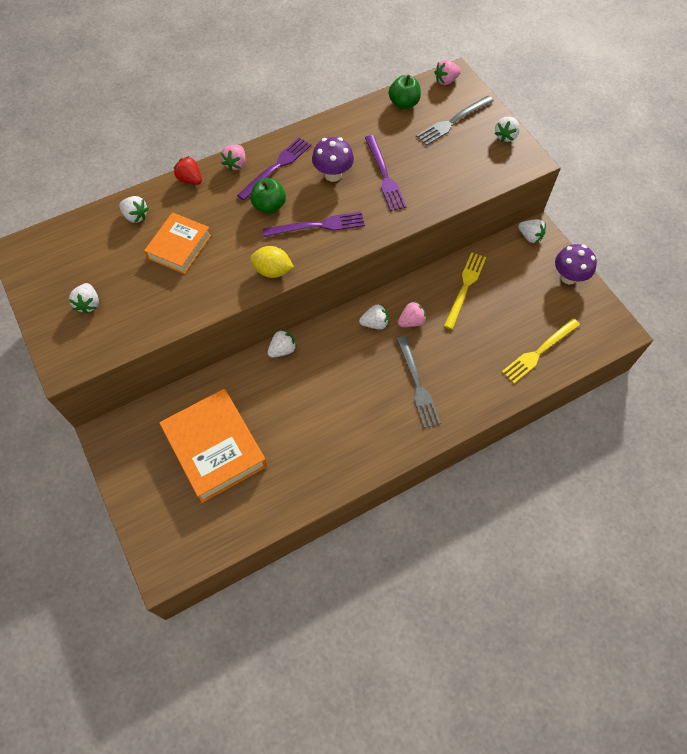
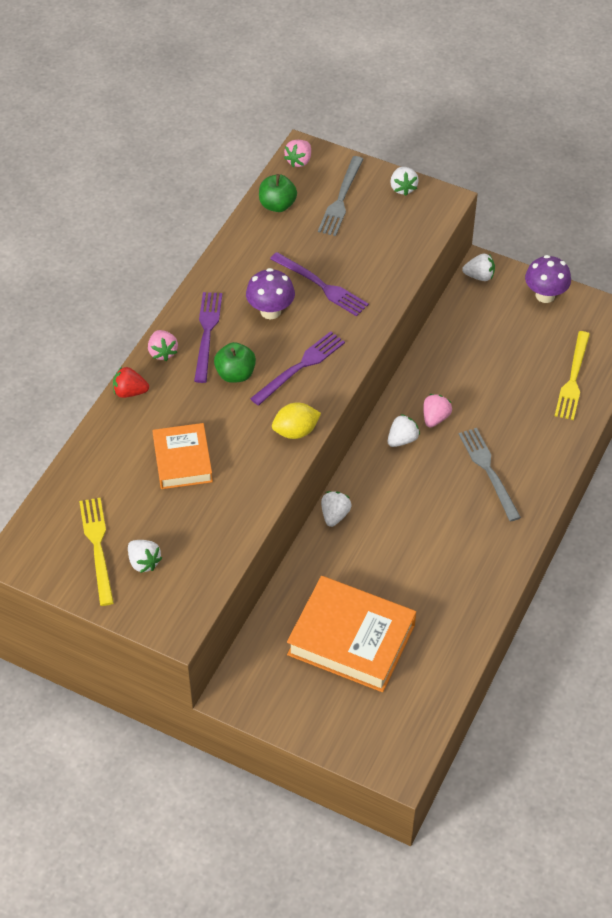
camera: 35 degrees left, 10 degrees down
white strawberry [119,196,149,223] -> none
grey fork [396,336,441,428] -> grey fork turned 150 degrees counterclockwise [459,428,521,521]
yellow fork [444,252,486,330] -> yellow fork moved to [79,498,114,606]

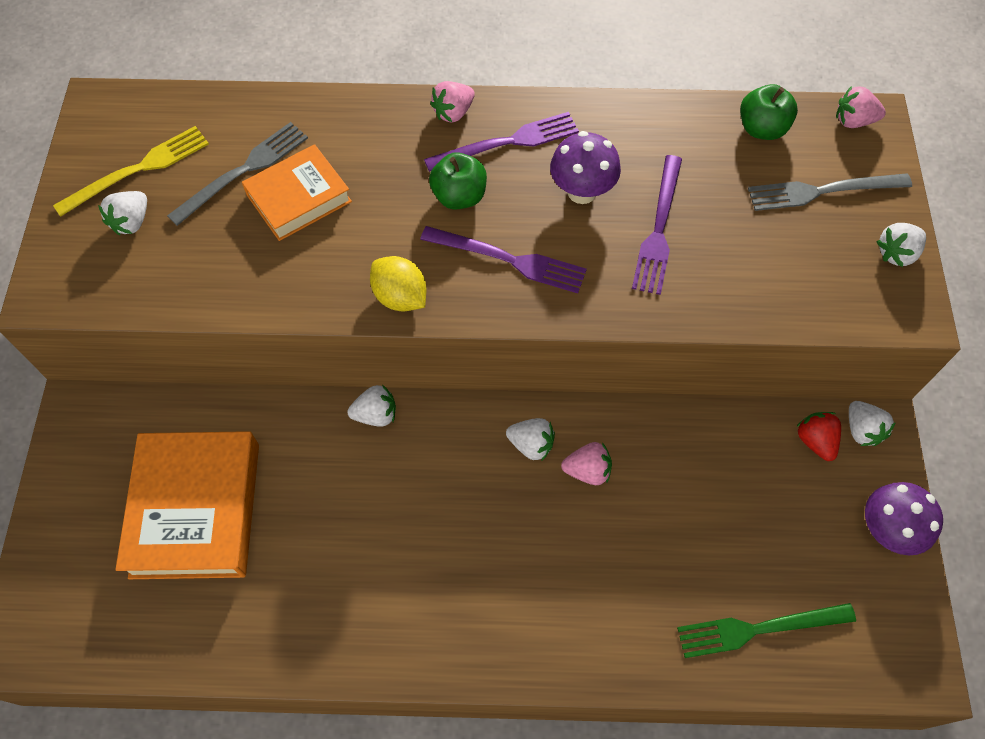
camera: 65 degrees right, 10 degrees up
red strawberry [113,367,149,398] -> red strawberry moved to [796,412,841,461]
grey fork [459,428,521,521] -> grey fork moved to [167,122,308,226]
yellow fork [555,331,590,420] -> green fork [677,603,856,658]

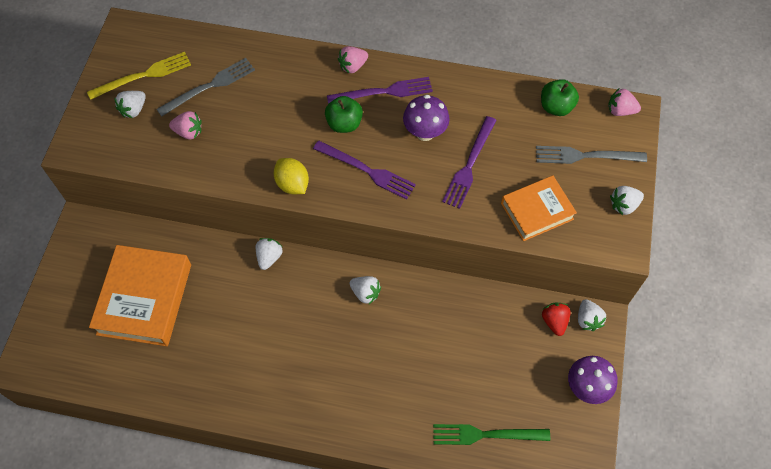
camera: 10 degrees right, 0 degrees up
orange book [242,144,352,241] -> orange book moved to [501,176,577,241]
white strawberry [347,385,396,427] -> white strawberry turned 75 degrees counterclockwise [256,238,283,270]
pink strawberry [561,442,612,485] -> pink strawberry moved to [169,111,202,139]

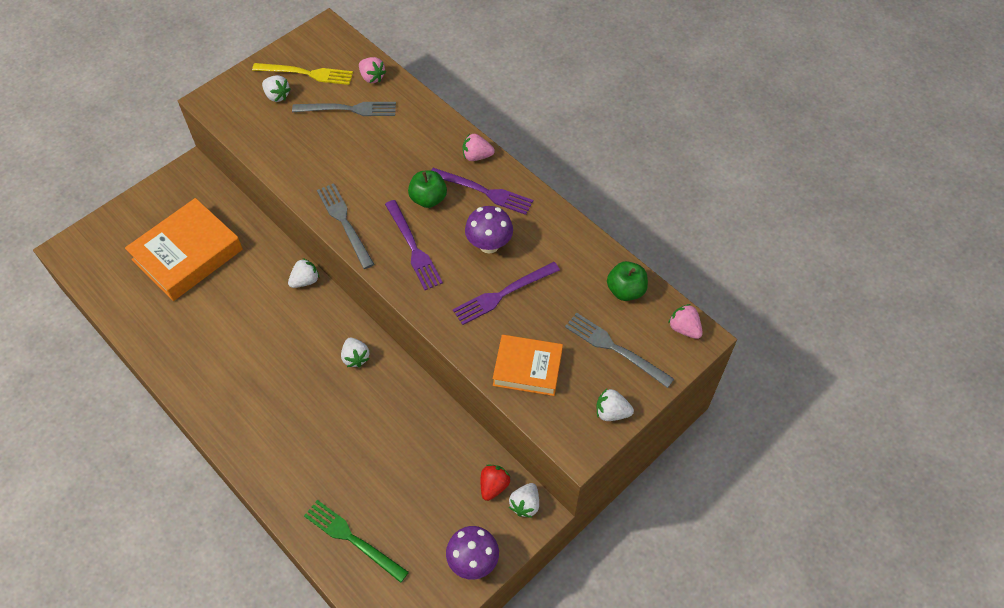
camera: 35 degrees right, 5 degrees down
white strawberry [114,91,146,118] -> white strawberry turned 120 degrees counterclockwise [262,75,291,102]
pink strawberry [169,111,202,139] -> pink strawberry moved to [359,57,386,83]
yellow lemon [274,158,309,194] -> grey fork [317,183,374,269]

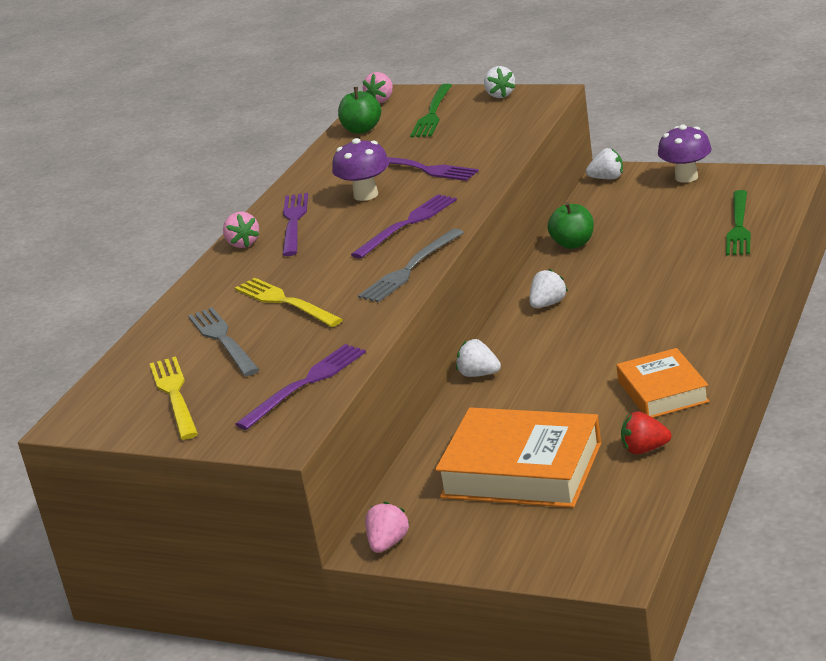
camera: 110 degrees left, 30 degrees down
white strawberry [262,75,291,102] -> none
pink strawberry [359,57,386,83] -> pink strawberry moved to [365,502,410,553]
green apple [408,170,447,208] -> green apple moved to [547,202,594,249]
red strawberry [481,464,511,501] -> red strawberry moved to [621,411,672,454]
orange book [493,335,563,396] -> orange book moved to [616,348,710,418]
grey fork [565,313,674,388] -> green fork [410,84,452,138]
none -> yellow fork [235,278,343,327]
none -> purple fork [235,344,366,430]

